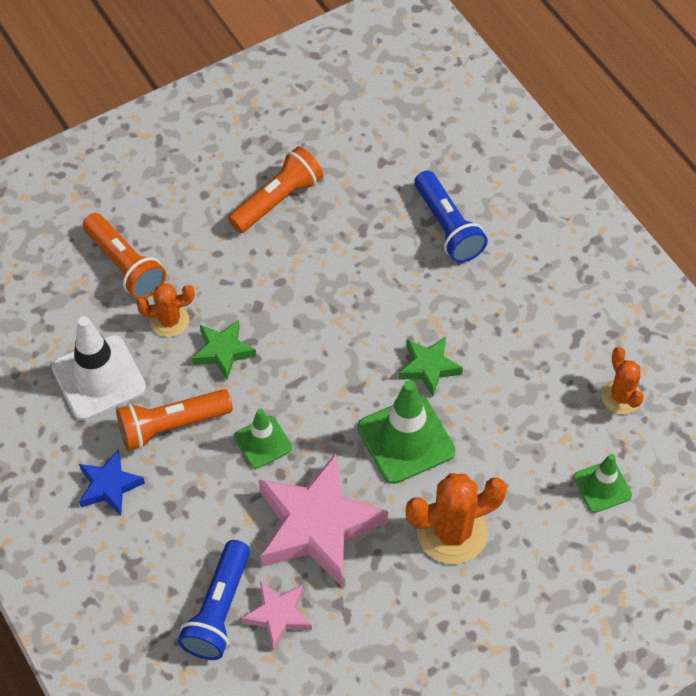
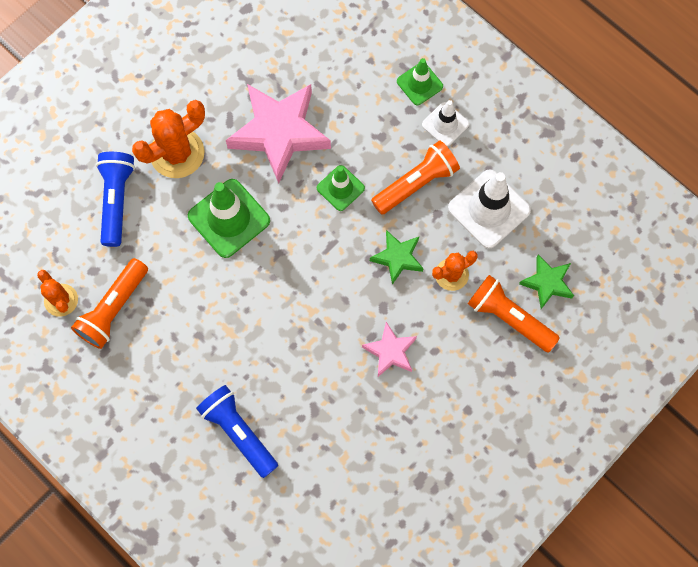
camera: 165 degrees right, 15 degrees up
blue star [79,450,145,515] -> white traffic cone [422,100,469,146]
blue flashlight [178,540,250,660] -> blue flashlight moved to [96,152,135,247]
orange flashlight [228,147,323,233] -> orange flashlight moved to [71,258,148,349]
pink star [241,581,312,651] -> pink star moved to [362,322,417,377]
green star [398,337,463,397] -> green star moved to [519,254,574,309]
green traffic cone [573,454,632,513] -> green traffic cone moved to [397,58,443,105]

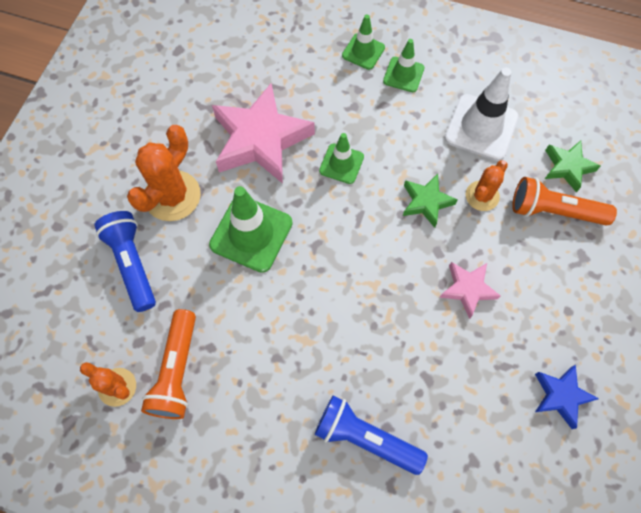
camera: 25 degrees left, 5 degrees down
orange flashlight [371,140,460,215] -> none
white traffic cone [422,100,469,146] -> green traffic cone [383,39,424,92]
none -> blue star [535,365,599,429]

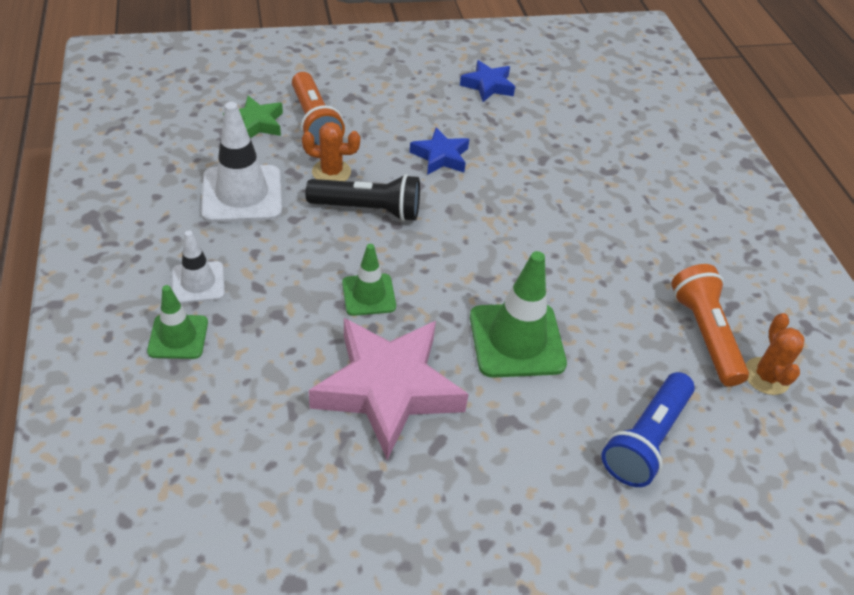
camera: 125 degrees left, 20 degrees down
orange cactus [127,125,201,221] -> none
orange flashlight [141,309,196,419] -> orange flashlight turned 75 degrees counterclockwise [671,264,749,386]
blue flashlight [315,395,428,475] -> none
green traffic cone [383,39,424,92] -> white traffic cone [172,230,225,304]
green star [403,174,458,228] -> black flashlight [305,174,420,222]
pink star [439,262,501,319] -> blue star [410,127,469,175]

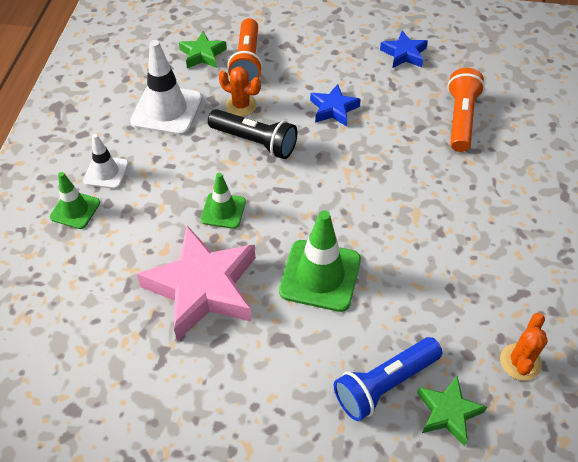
camera: 25 degrees right, 5 degrees up
orange flashlight [671,264,749,386] -> orange flashlight moved to [447,68,485,152]
none -> green star [417,376,487,446]

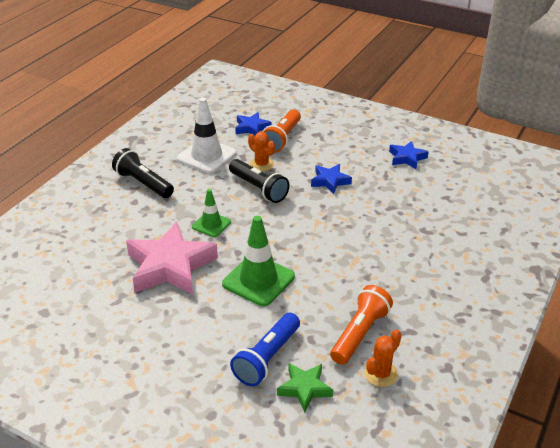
camera: 20 degrees right, 15 degrees down
green traffic cone [50,172,100,229] -> none
white traffic cone [83,134,129,189] -> black flashlight [112,148,174,198]
green star [179,31,227,68] -> blue star [235,112,271,136]
blue flashlight [334,337,442,421] -> blue flashlight turned 45 degrees counterclockwise [230,313,300,386]
orange flashlight [447,68,485,152] -> orange flashlight moved to [330,285,393,365]

